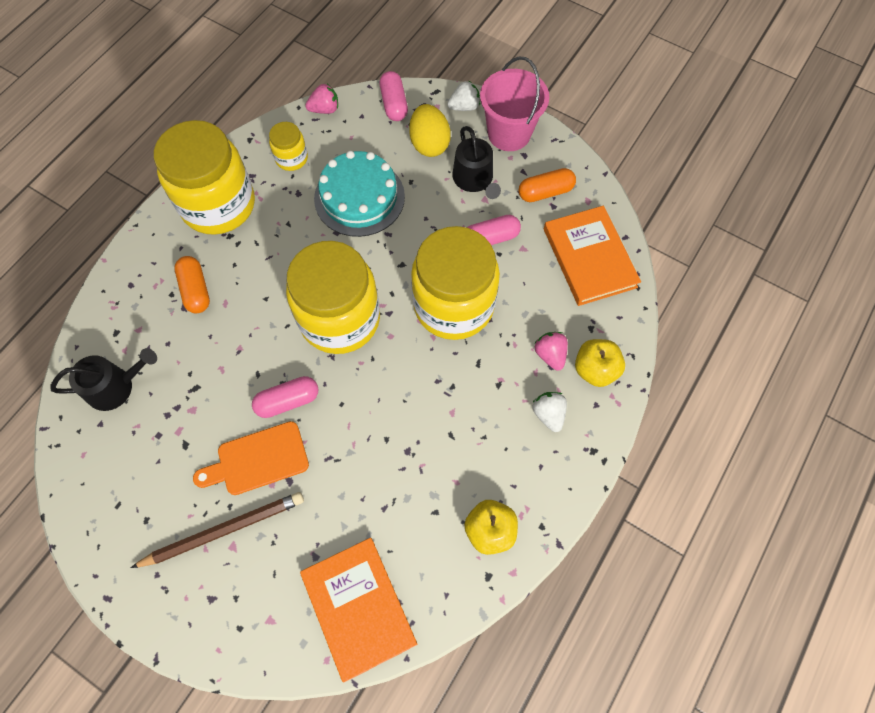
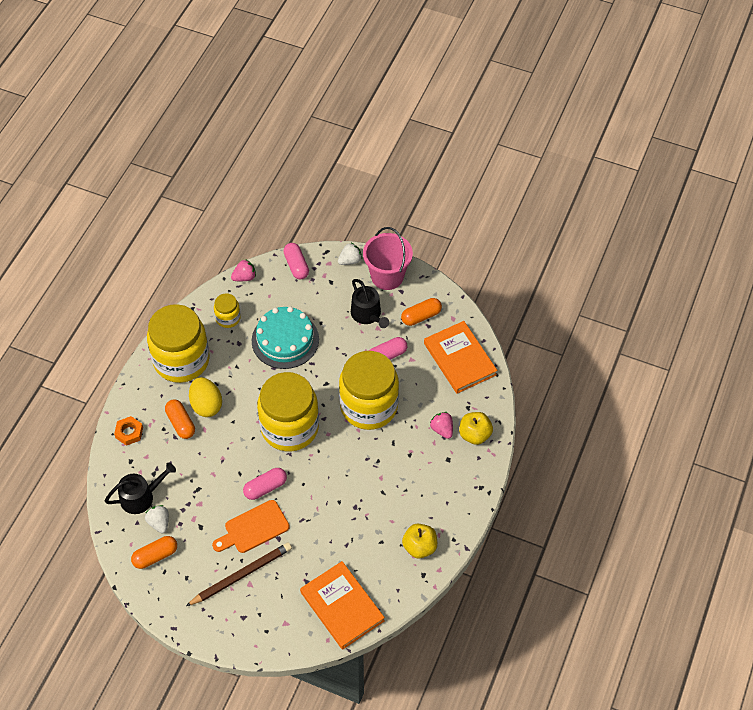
camera: 10 degrees left, 10 degrees down
yellow egg [409,104,451,157] -> yellow egg moved to [189,377,222,417]
white strawberry [533,392,567,432] -> white strawberry moved to [145,505,169,533]
none -> orange nut [114,416,143,446]
none -> orange capsule [131,536,177,569]

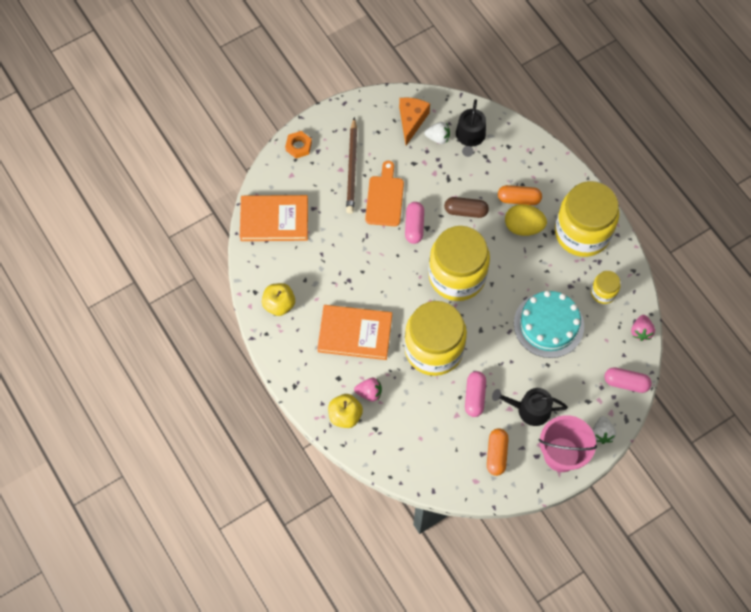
camera: 125 degrees right, 10 degrees up
orange nut [114,416,143,446] -> orange nut moved to [285,131,312,158]
orange capsule [131,536,177,569] -> orange cheese [399,98,430,145]
orange book [424,321,498,394] -> orange book moved to [317,305,392,360]
none -> brown capsule [444,197,489,218]

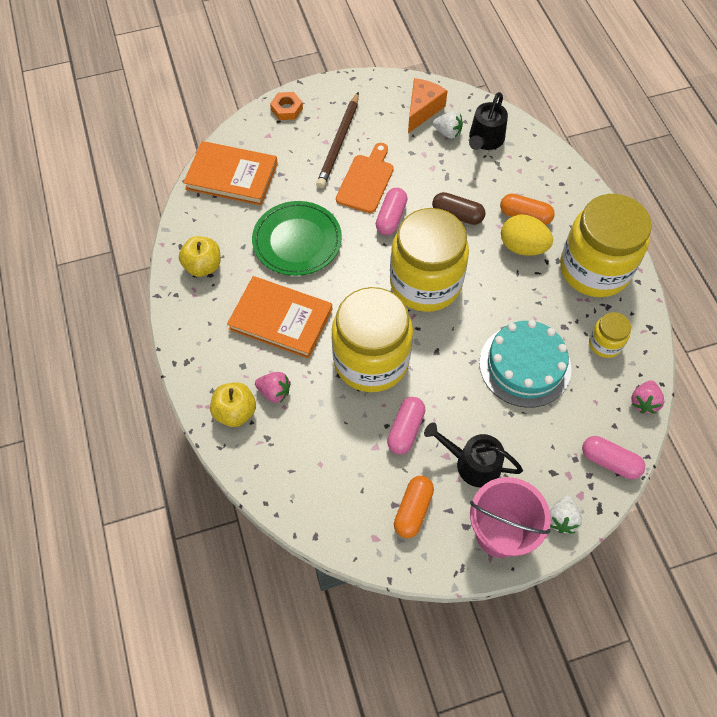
camera: 15 degrees right, 5 degrees down
none -> green plate [252,201,342,276]

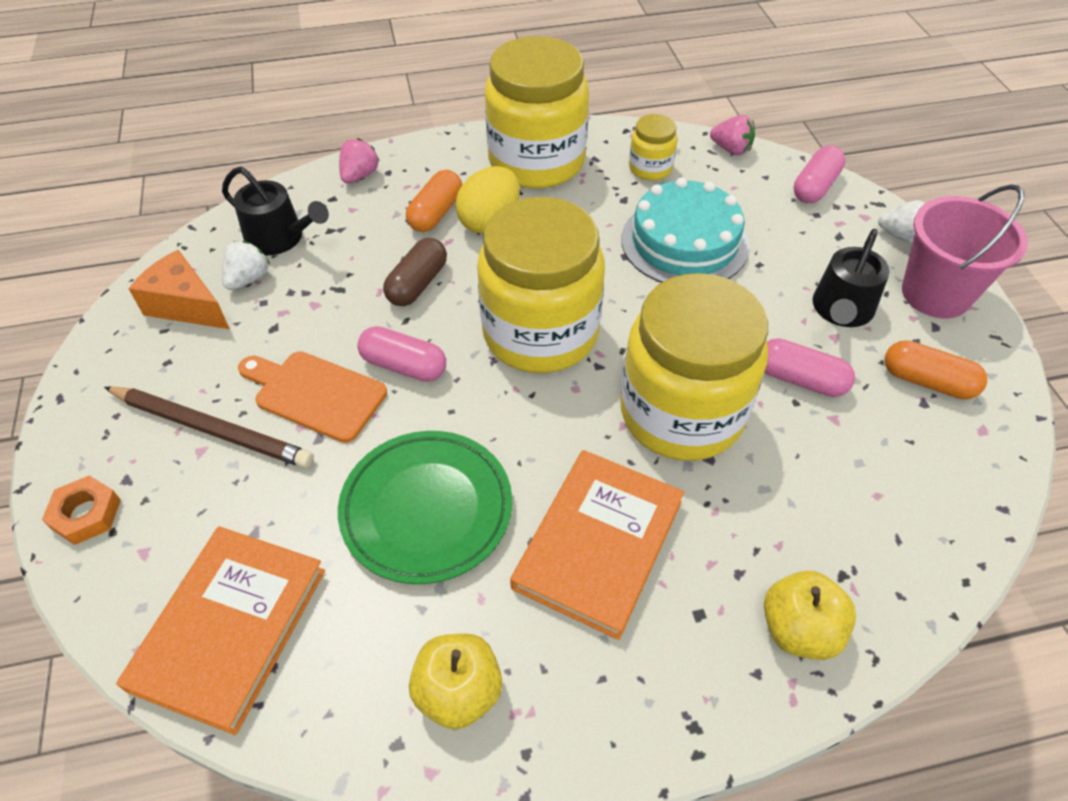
camera: 85 degrees left, 10 degrees down
pink strawberry [255,372,290,403] -> pink strawberry moved to [339,138,380,183]

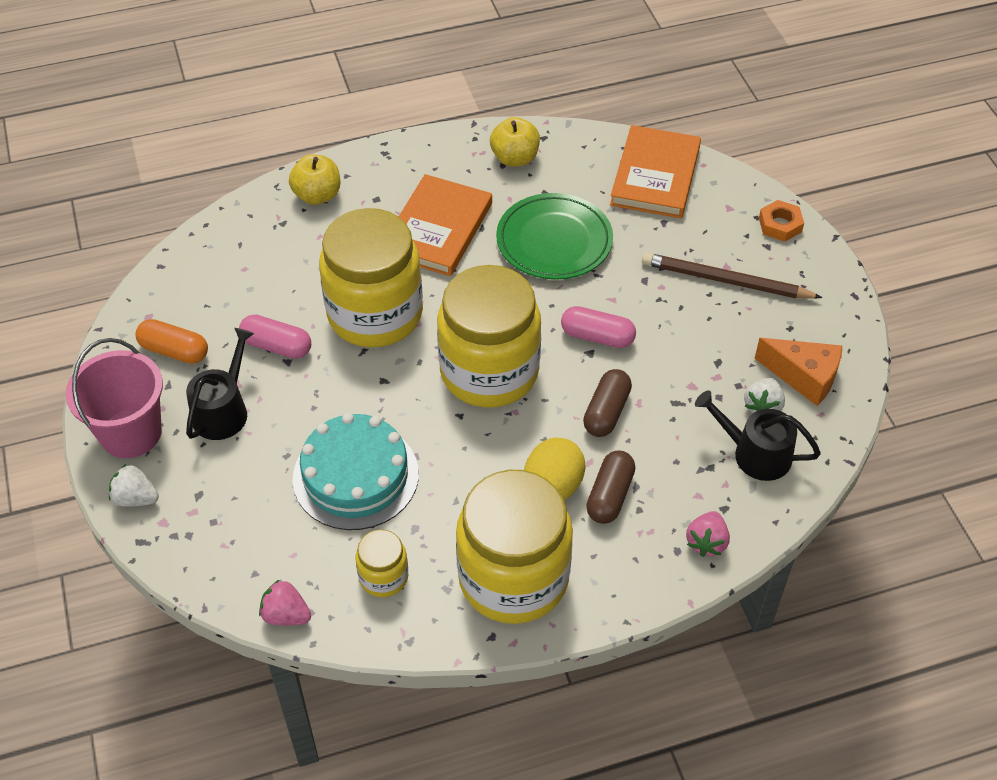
camera: 175 degrees right, 0 degrees up
orange cutting board [238,351,387,443] -> none
orange capsule [406,170,462,232] -> brown capsule [586,450,635,524]
pink capsule [794,145,845,203] -> none

